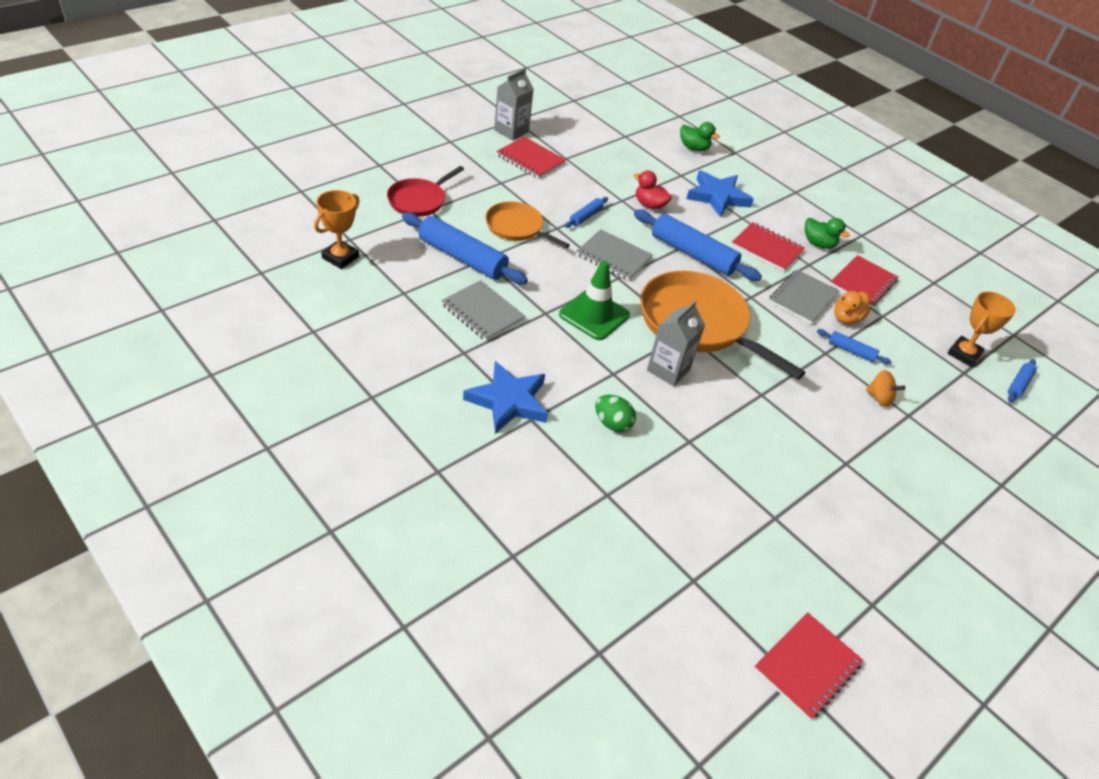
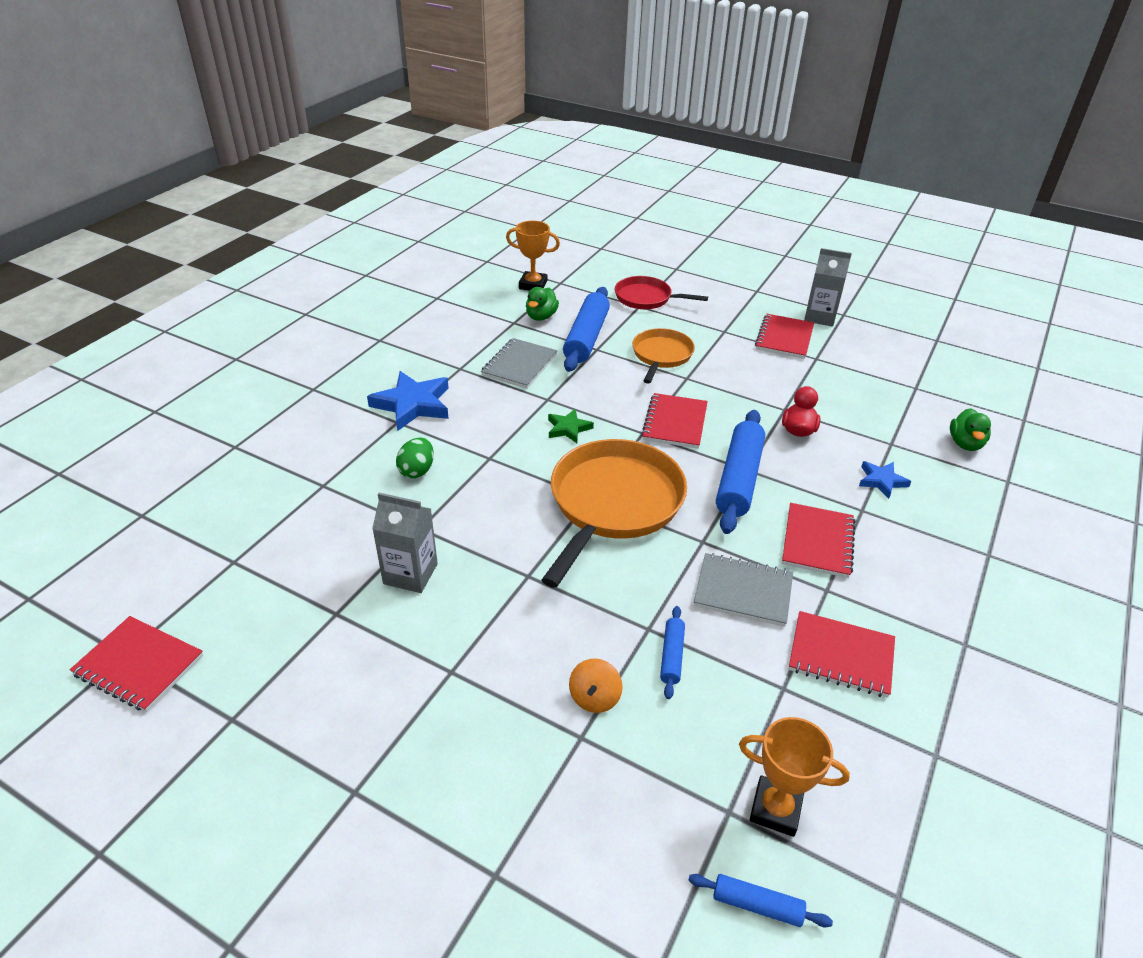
camera: 75 degrees right, 5 degrees down
green traffic cone [559,261,630,340] -> green star [548,409,594,443]
blue rolling pin [565,197,608,228] -> none
grey notebook [576,229,653,281] -> red notebook [641,393,708,449]
grey carton [647,300,705,386] -> grey carton moved to [372,493,438,593]
blue star [686,170,754,217] -> blue star [859,461,911,499], size x0.55
green duck [805,218,850,249] -> green duck moved to [526,287,559,321]
orange duck [834,291,870,324] -> none

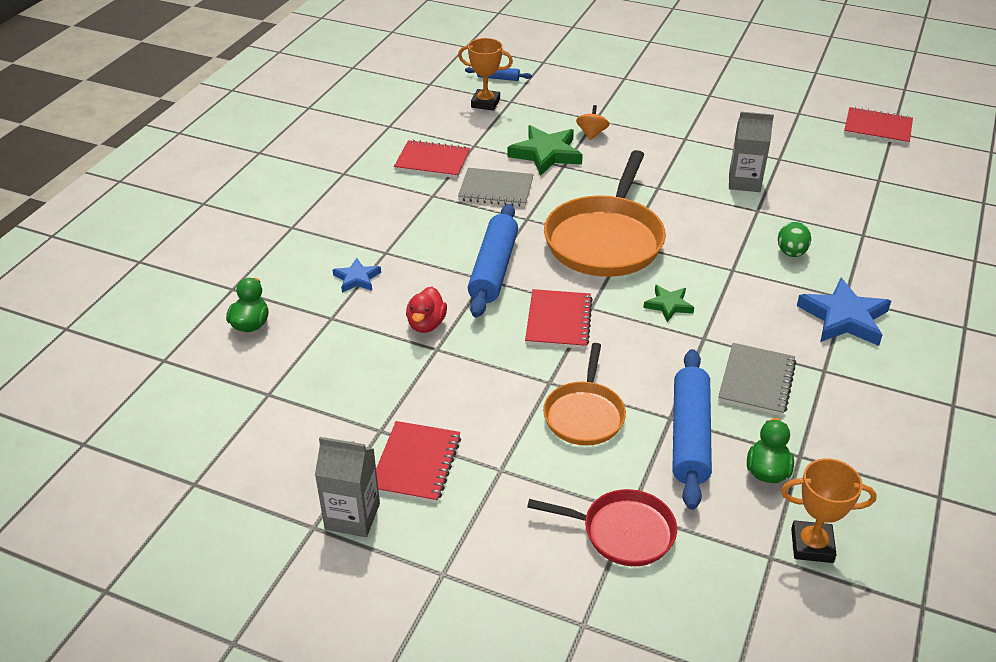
camera: 175 degrees right, 0 degrees up
blue rolling pin [660,606,685,699] -> green star [507,125,583,176]
red notebook [782,503,856,578] -> none

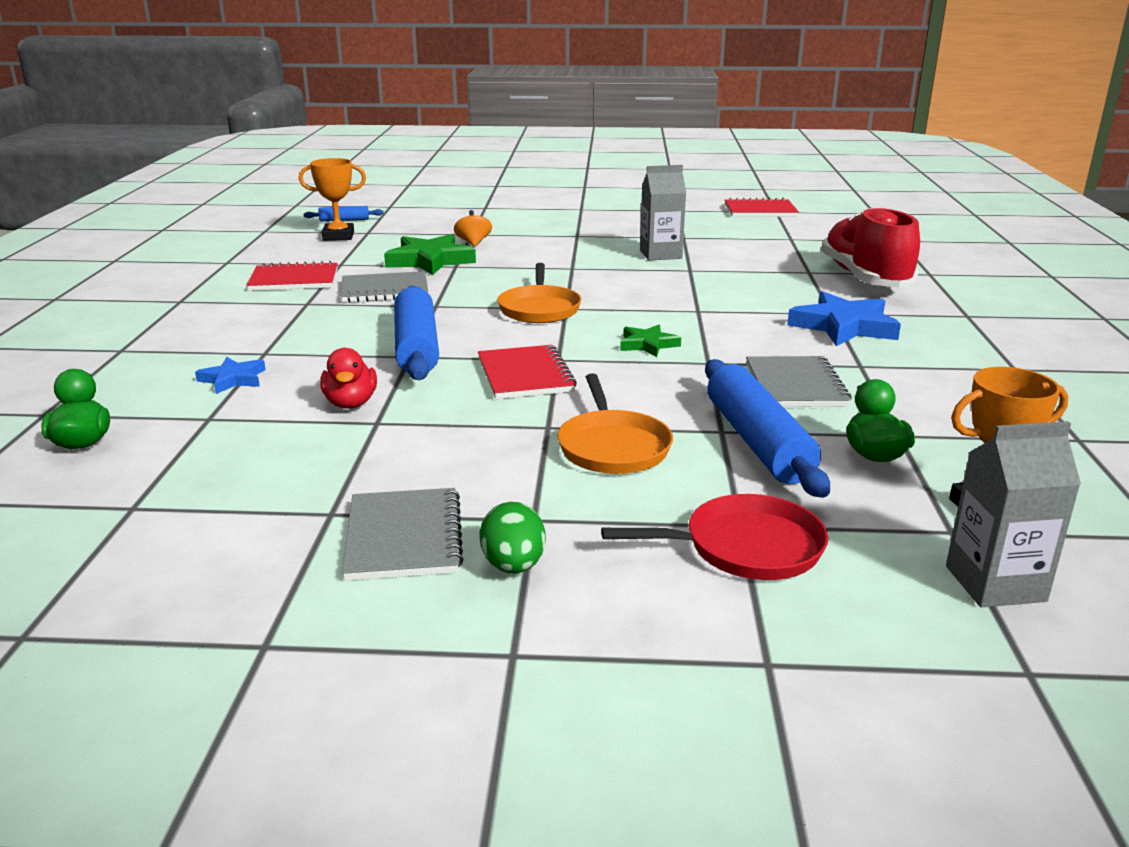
camera: 20 degrees left, 15 degrees down
grey carton [315,437,380,537] -> grey carton moved to [946,421,1081,607]
red notebook [376,421,461,503] -> grey notebook [342,488,463,581]
orange pan [544,150,666,277] -> orange pan [497,263,581,323], size x0.57
green egg [778,222,811,257] -> green egg moved to [479,502,546,573]
none -> red shoe [821,207,920,287]

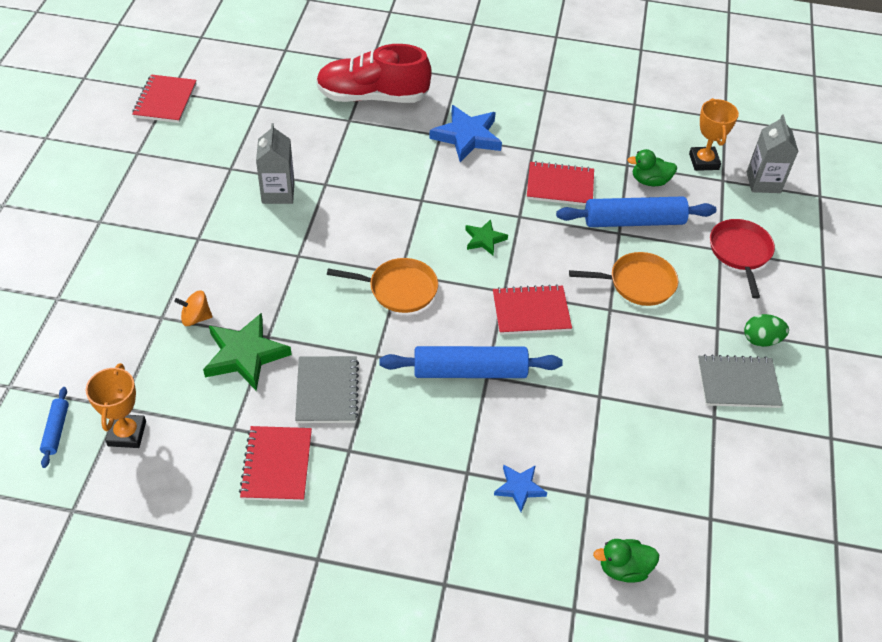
camera: 85 degrees left, 25 degrees up
red duck [320,348,377,409] -> none
grey notebook [746,356,852,407] -> red notebook [527,161,594,206]

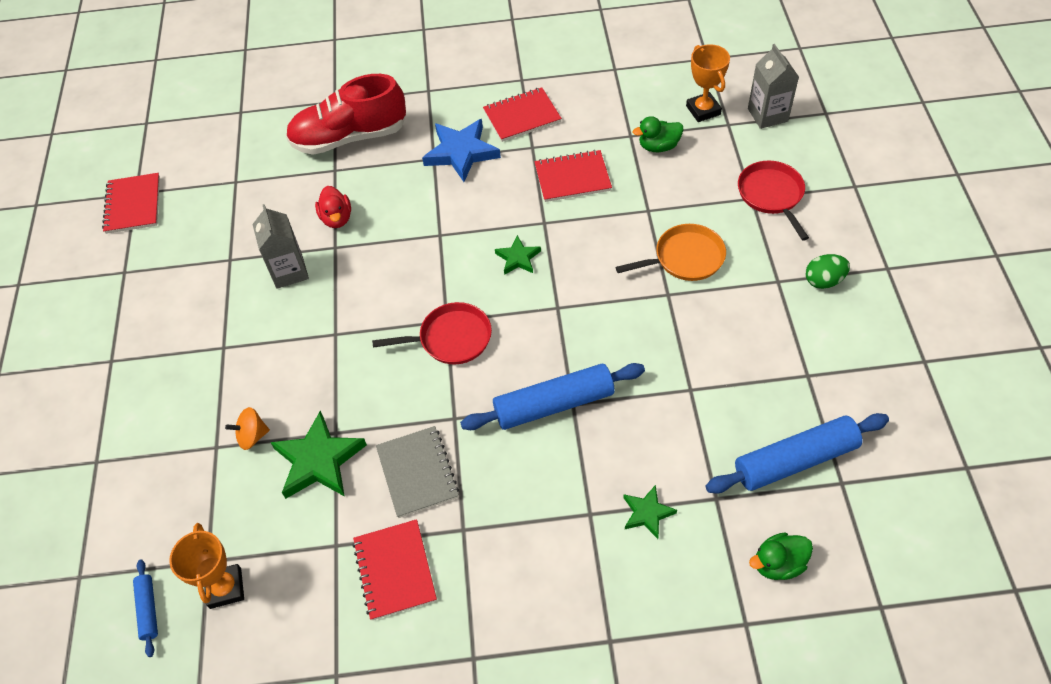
camera: 10 degrees left, 5 degrees up
orange pan [327,258,438,313] -> red pan [372,302,492,365]
red notebook [493,284,572,335] -> red notebook moved to [483,87,562,142]
blue star [494,465,547,512] -> green star [623,485,677,539]
blue rolling pin [556,196,716,227] -> blue rolling pin moved to [705,413,889,493]
grey notebook [698,354,783,408] -> none
none -> red duck [315,186,351,228]

